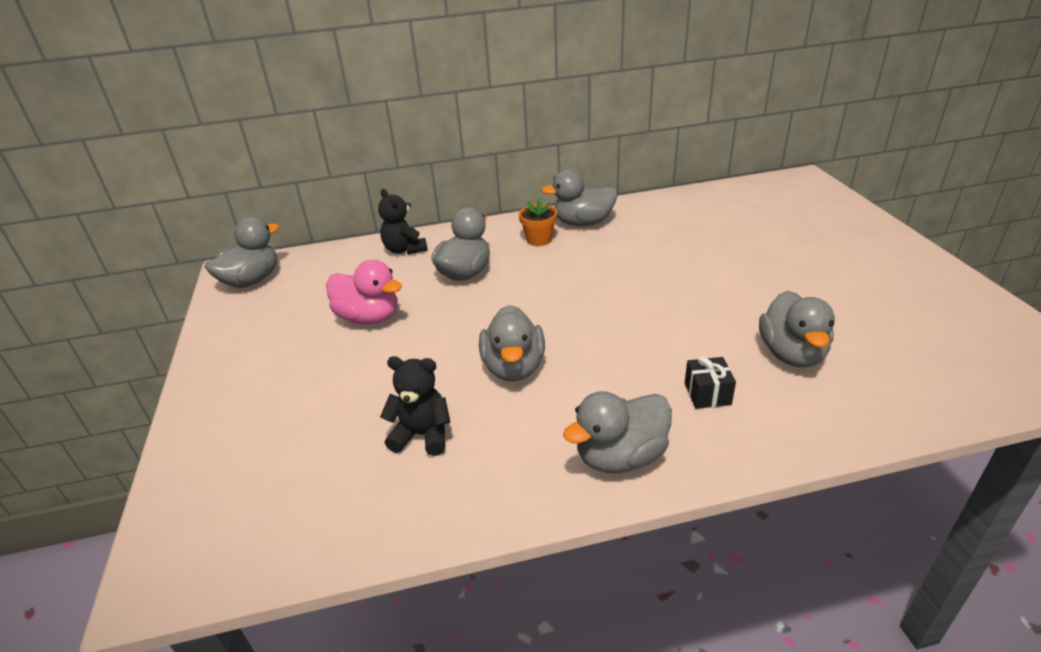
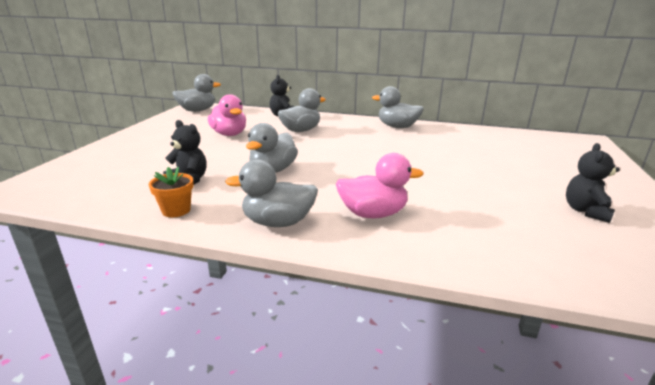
camera: 25 degrees right, 10 degrees down
orange flower pot [519,198,557,246] -> orange flower pot moved to [149,167,194,217]
black gift [685,356,736,409] -> pink duck [336,153,423,218]
grey duck [759,291,835,368] -> none
none -> black teddy bear [566,143,620,223]

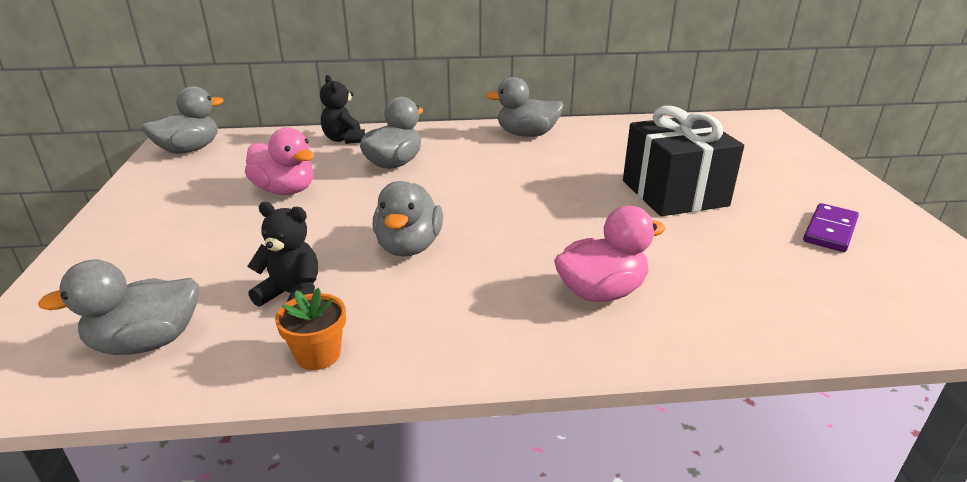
camera: 20 degrees left, 5 degrees up
grey duck [225,159,318,227] -> grey duck moved to [38,259,199,355]
black teddy bear [566,143,620,223] -> purple domino [803,203,859,252]
none -> black gift [623,106,744,216]

